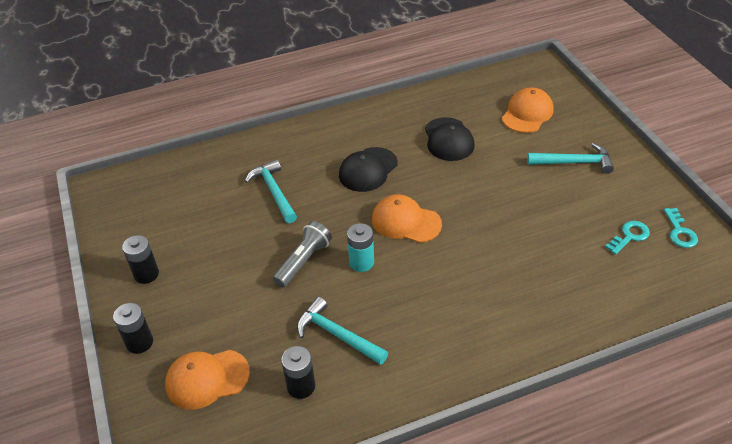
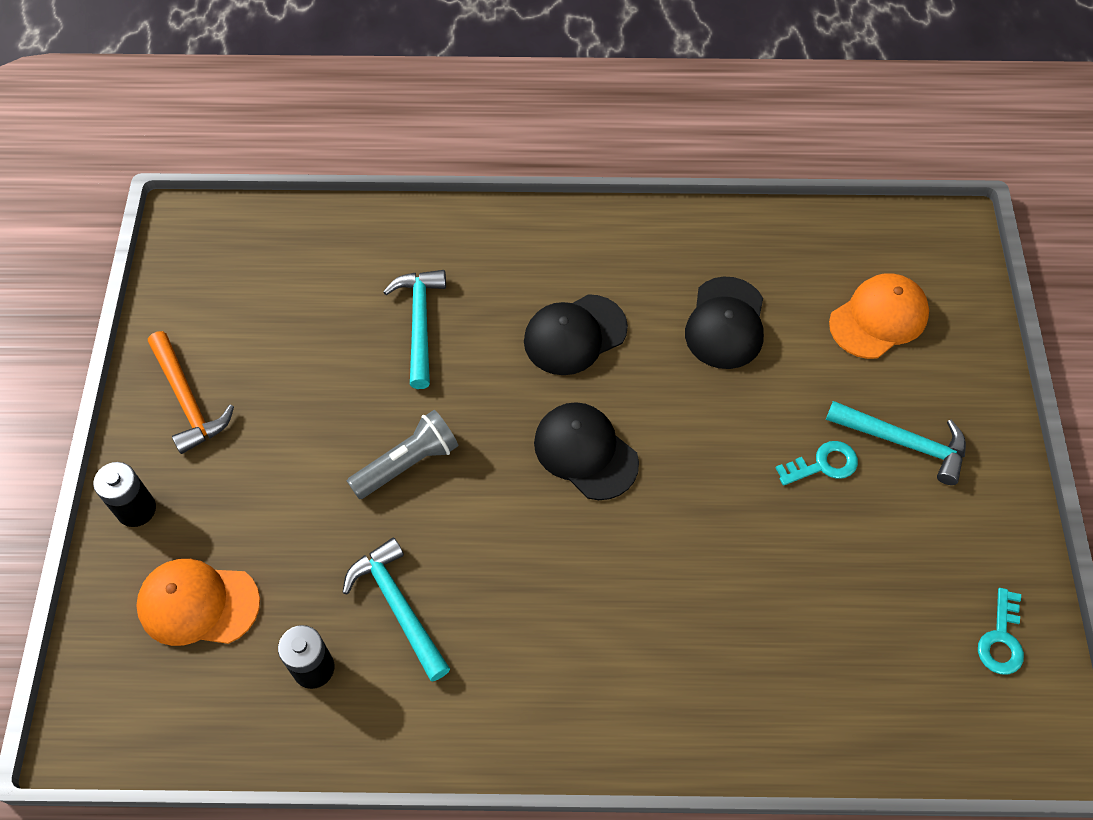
camera: 20 degrees right, 15 degrees up
black battery [122,235,159,284] -> orange hammer [148,331,234,454]
turquoise battery [347,223,374,272] -> none
orange cap [372,194,442,243] -> black cap [534,402,639,500]
turquoise key [605,221,650,255] -> turquoise key moved to [776,441,858,486]

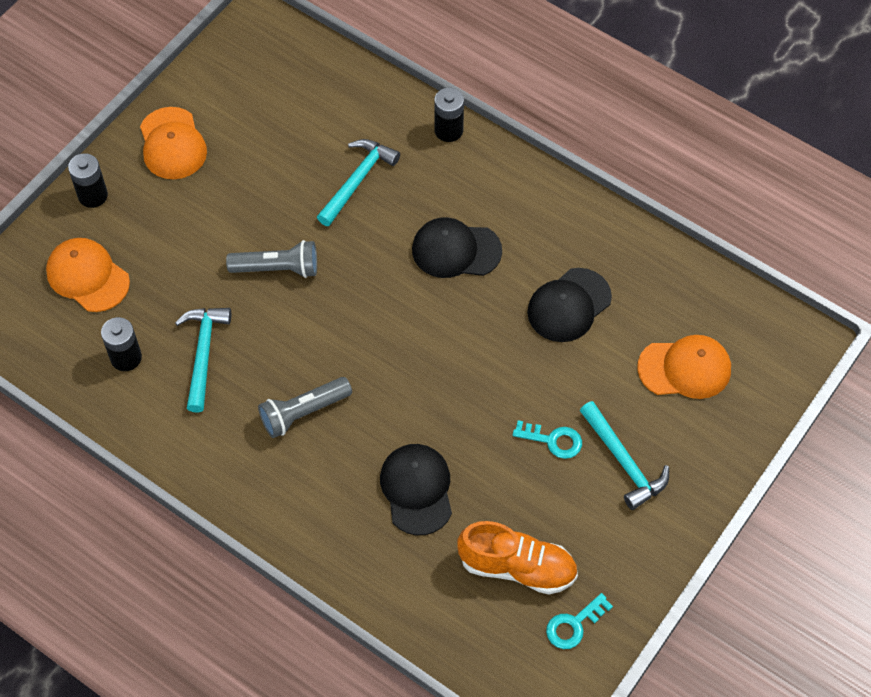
camera: 35 degrees right, 0 degrees up
orange hammer [148,331,234,454] -> orange cap [140,107,207,179]
black cap [534,402,639,500] -> black cap moved to [380,444,452,535]
none -> grey flashlight [258,377,352,438]
none -> black battery [434,88,464,142]
none -> orange shoe [457,521,578,594]

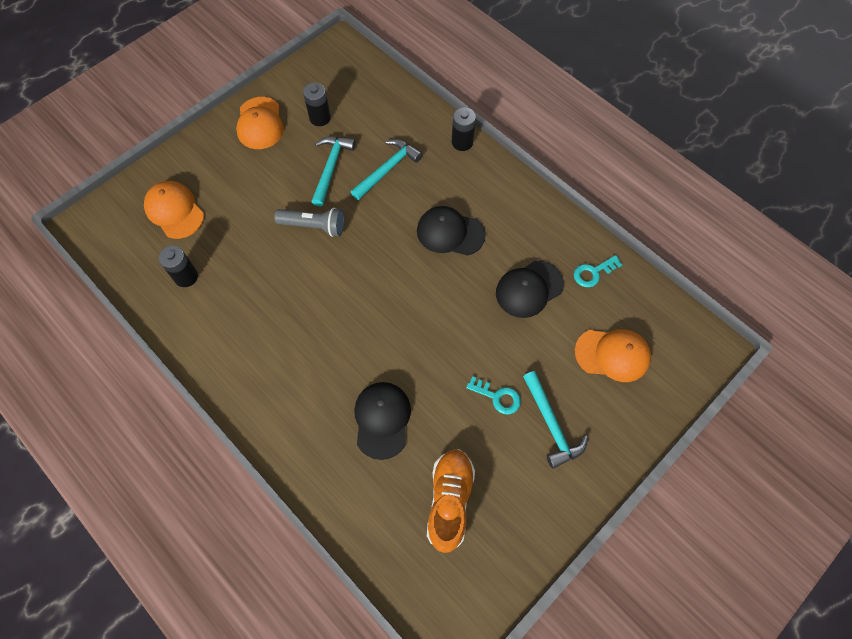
camera: 10 degrees right, 5 degrees up
black battery [68,153,108,208] -> black battery moved to [303,82,331,126]
turquoise hammer [175,308,231,413] -> turquoise hammer moved to [312,136,355,207]
grey flashlight [258,377,352,438] -> none
orange shoe [457,521,578,594] -> orange shoe turned 105 degrees counterclockwise [427,449,475,553]
turquoise key [546,593,613,649] -> turquoise key moved to [574,255,622,287]

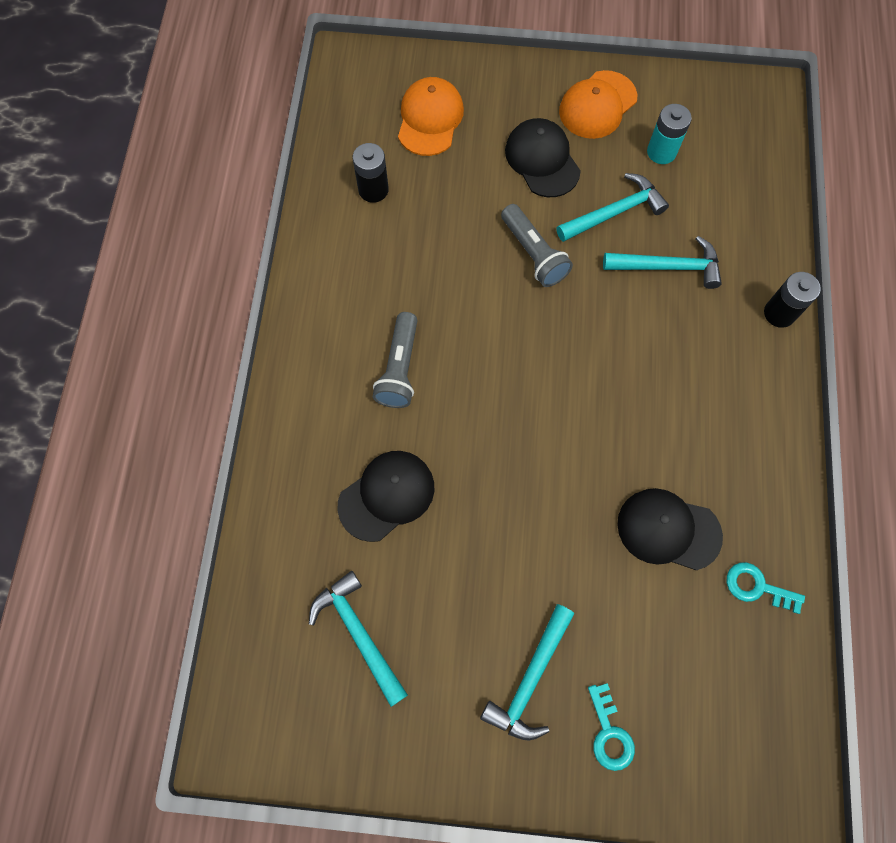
camera: 50 degrees right, 5 degrees up
black battery [303,82,331,126] -> turquoise battery [647,104,692,164]
black cap [417,206,486,256] -> black cap moved to [505,118,581,197]
orange shoe [427,449,475,553] -> turquoise hammer [309,571,408,707]
turquoise key [466,376,521,414] -> turquoise key moved to [588,683,635,771]
orange cap [575,329,651,382] -> none
none -> grey flashlight [373,312,418,408]

